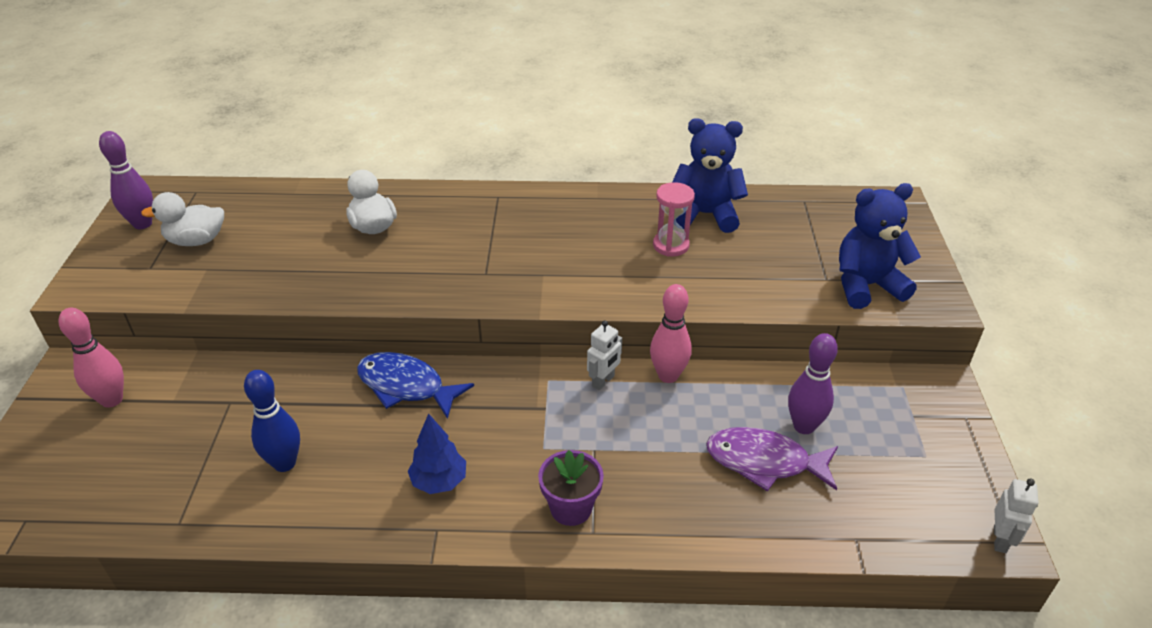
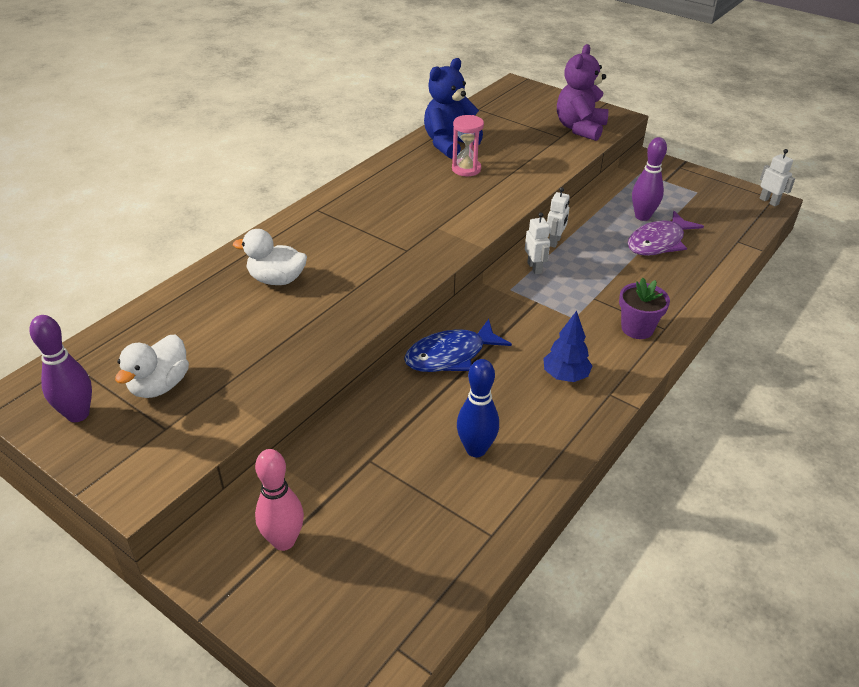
camera: 55 degrees left, 0 degrees up
pink bowling pin [650,284,692,383] -> white robot [547,187,570,248]
blue teddy bear [839,183,921,309] -> purple teddy bear [557,44,608,141]

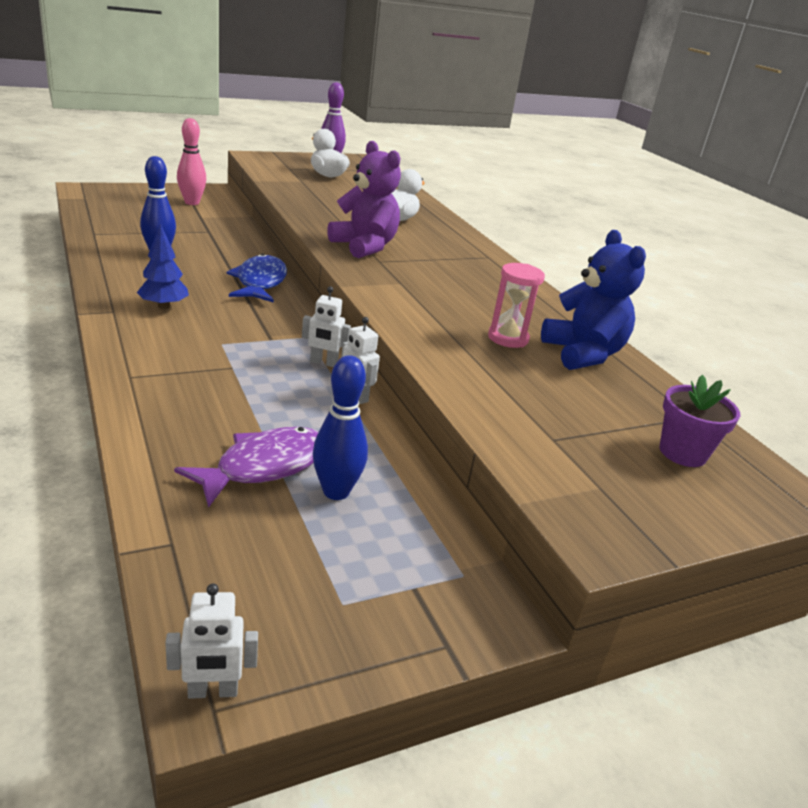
camera: 115 degrees right, 10 degrees down
purple teddy bear [557,44,608,141] -> purple teddy bear moved to [327,141,401,258]
purple flower pot [619,278,670,339] -> purple flower pot moved to [659,375,740,467]
purple fish [628,211,704,256] -> purple fish turned 60 degrees clockwise [174,427,318,508]
purple bowling pin [632,137,667,221] -> blue bowling pin [313,355,368,500]

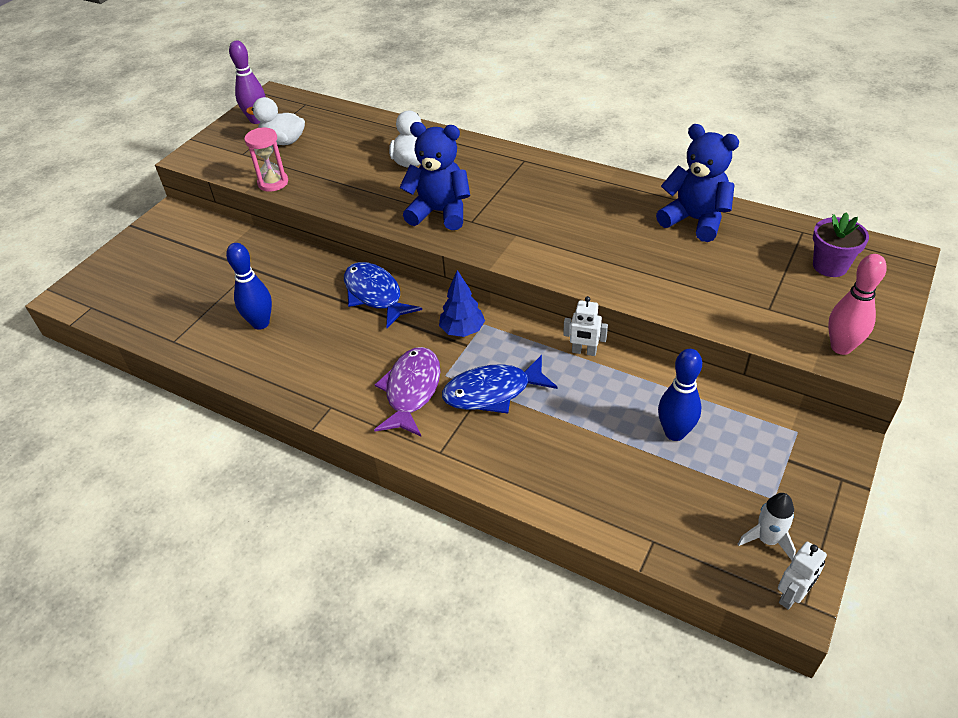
camera: 30 degrees left, 15 degrees up
blue tree [137,224,189,309] -> blue tree moved to [439,270,485,337]
purple fish [174,427,318,508] -> purple fish moved to [374,347,441,436]
pink bowling pin [177,118,206,205] -> pink bowling pin moved to [828,254,887,355]
white robot [302,286,351,367] -> none
purple teddy bear [327,141,401,258] -> blue teddy bear [399,122,470,230]
pink hourglass [488,263,545,348] -> pink hourglass moved to [244,128,288,192]
none -> blue fish [442,355,558,414]
none -> white rocket [738,493,796,560]

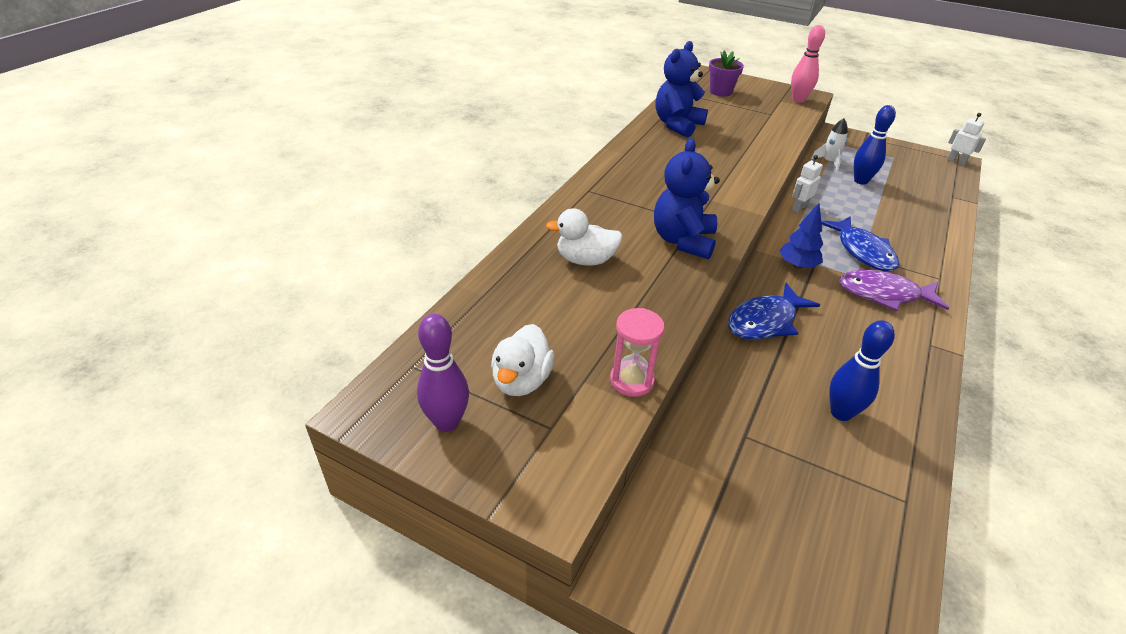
camera: 95 degrees left, 5 degrees down
white robot [563,296,608,356] -> white robot turned 150 degrees counterclockwise [792,155,823,213]
white rocket [738,493,796,560] -> white rocket moved to [811,118,848,171]

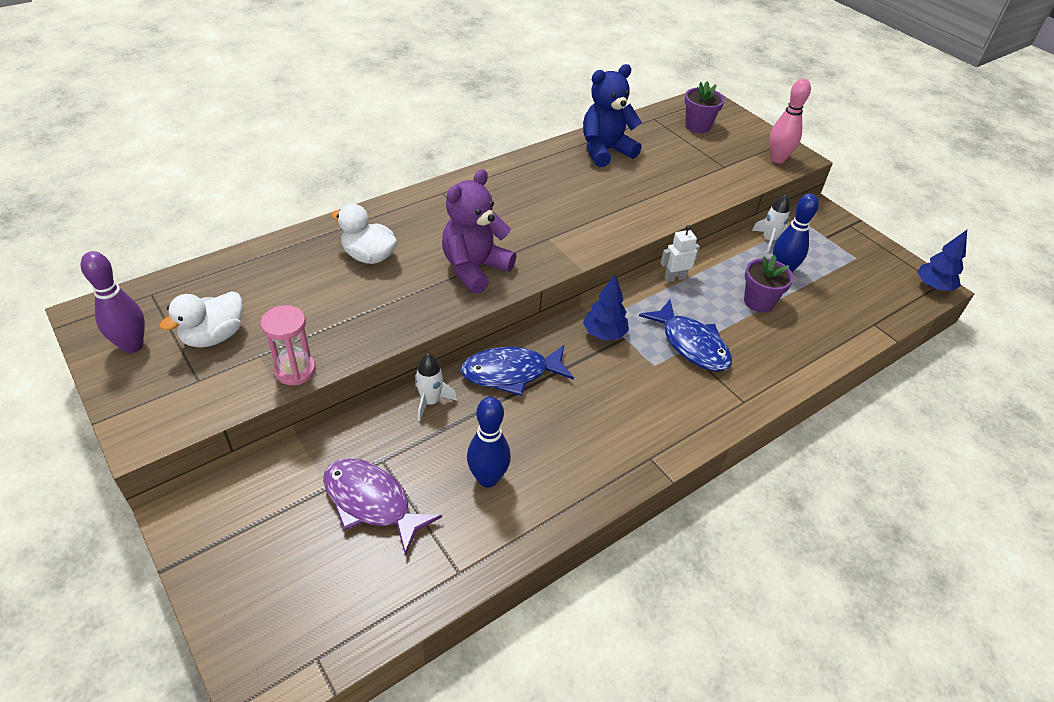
camera: 25 degrees right, 5 degrees up
blue teddy bear [654,138,720,259] -> purple teddy bear [442,169,516,294]
blue fish [821,216,899,271] -> blue fish turned 45 degrees counterclockwise [639,300,732,372]
purple fish [839,270,949,311] -> purple fish moved to [323,458,442,556]
white robot [947,113,986,166] -> blue tree [917,230,967,291]
none -> white rocket [415,354,457,421]
none -> purple flower pot [744,255,794,312]

